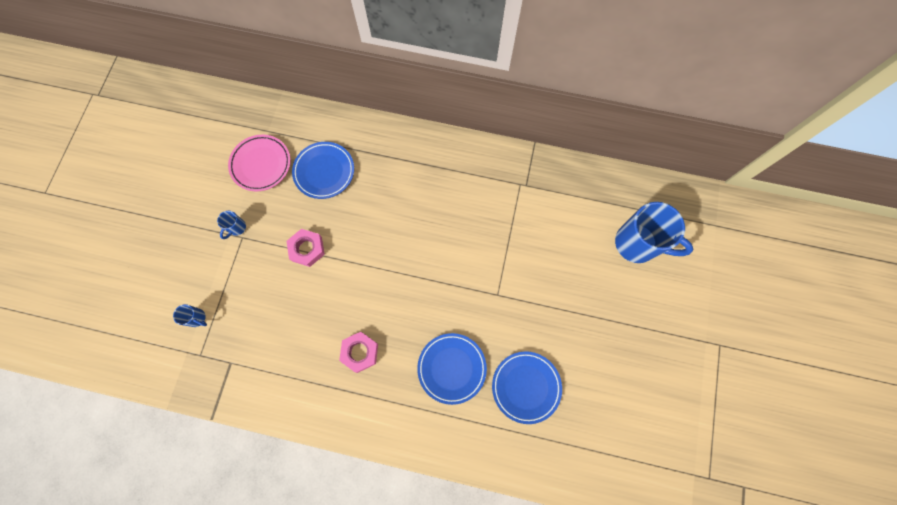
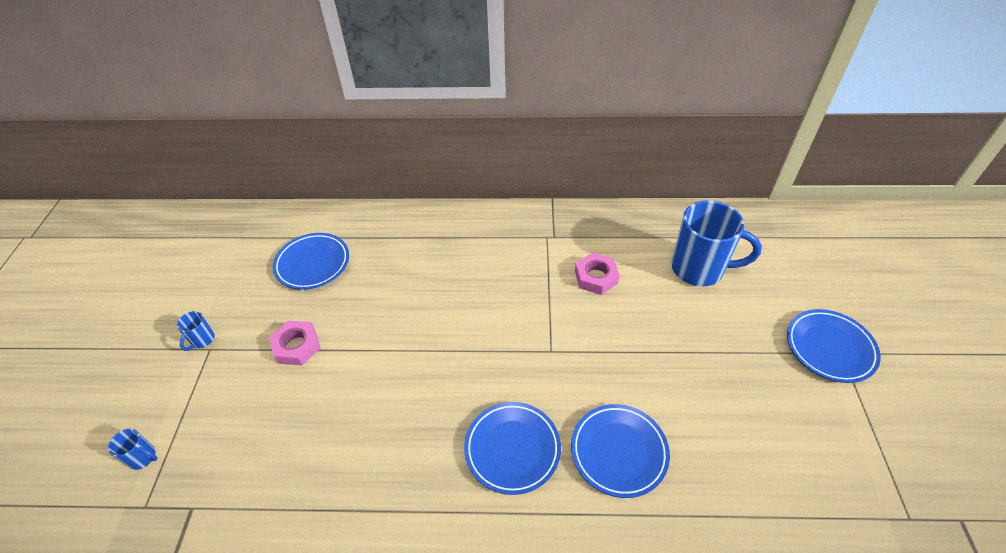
camera: 10 degrees left, 25 degrees down
pink plate [228,135,291,192] -> none
pink nut [339,332,378,373] -> pink nut moved to [575,252,620,295]
none -> blue plate [787,309,881,383]

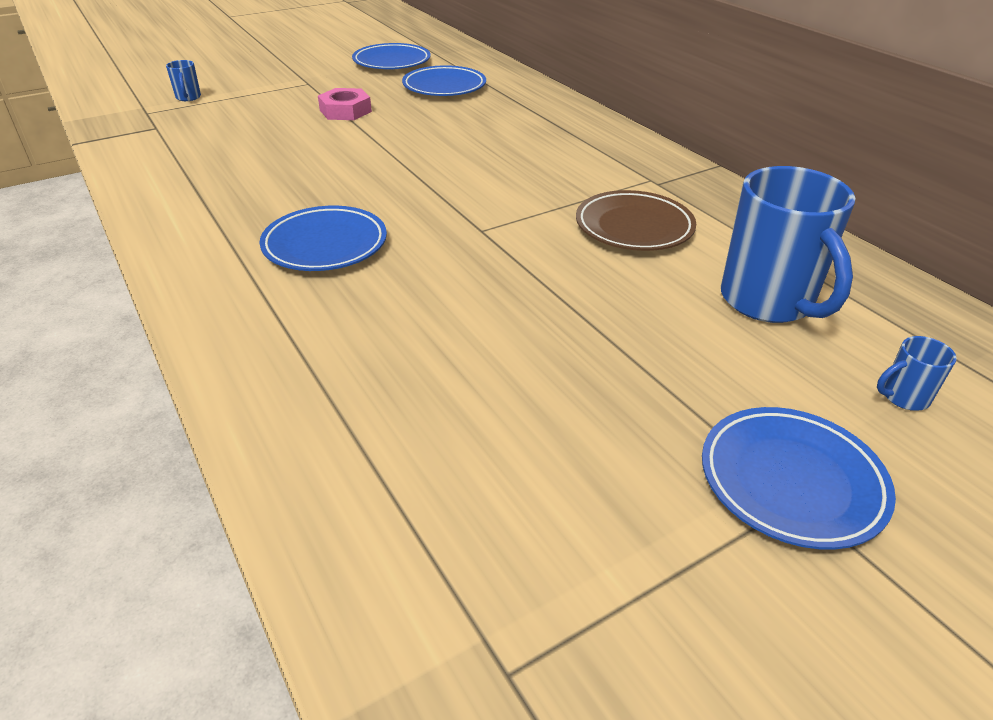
camera: 55 degrees right, 10 degrees down
blue mug [177,311,215,351] -> blue mug moved to [877,336,957,411]
blue plate [571,404,670,498] -> blue plate moved to [352,43,431,69]
pink nut [575,252,620,295] -> brown plate [576,190,696,251]

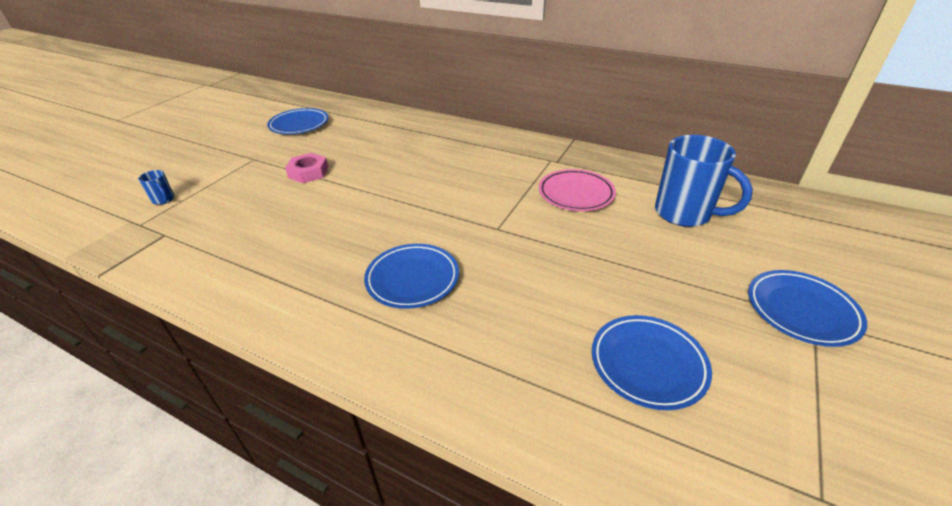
camera: 30 degrees left, 0 degrees up
blue plate [402,65,486,96] -> blue plate moved to [592,315,712,410]
brown plate [576,190,696,251] -> pink plate [539,169,616,211]
blue mug [877,336,957,411] -> none

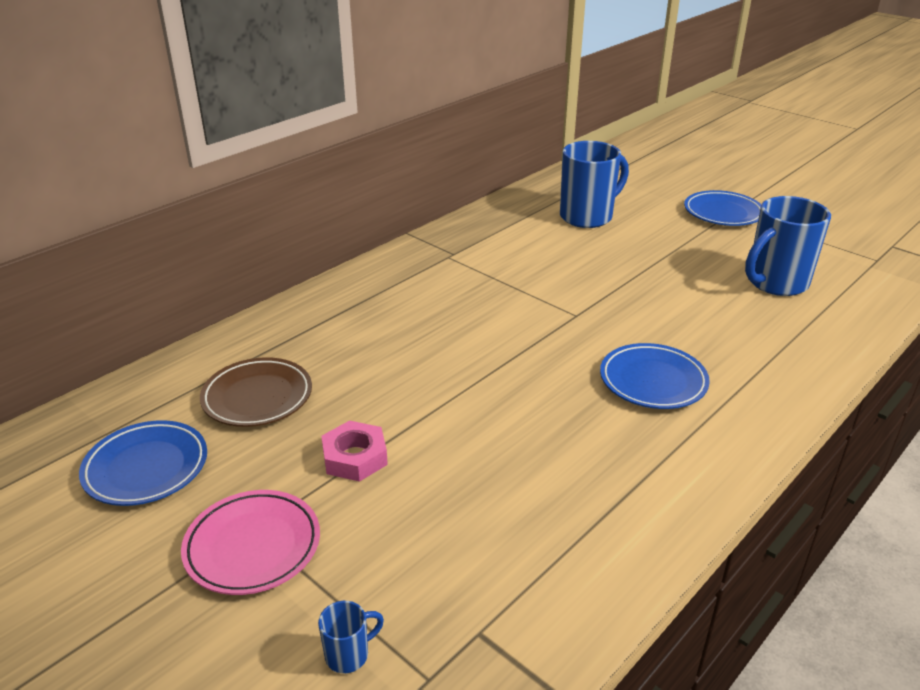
camera: 75 degrees left, 5 degrees down
pink plate [539,169,616,211] -> pink plate moved to [181,490,320,595]
blue plate [592,315,712,410] -> blue mug [745,196,831,296]
none -> brown plate [200,357,312,427]

